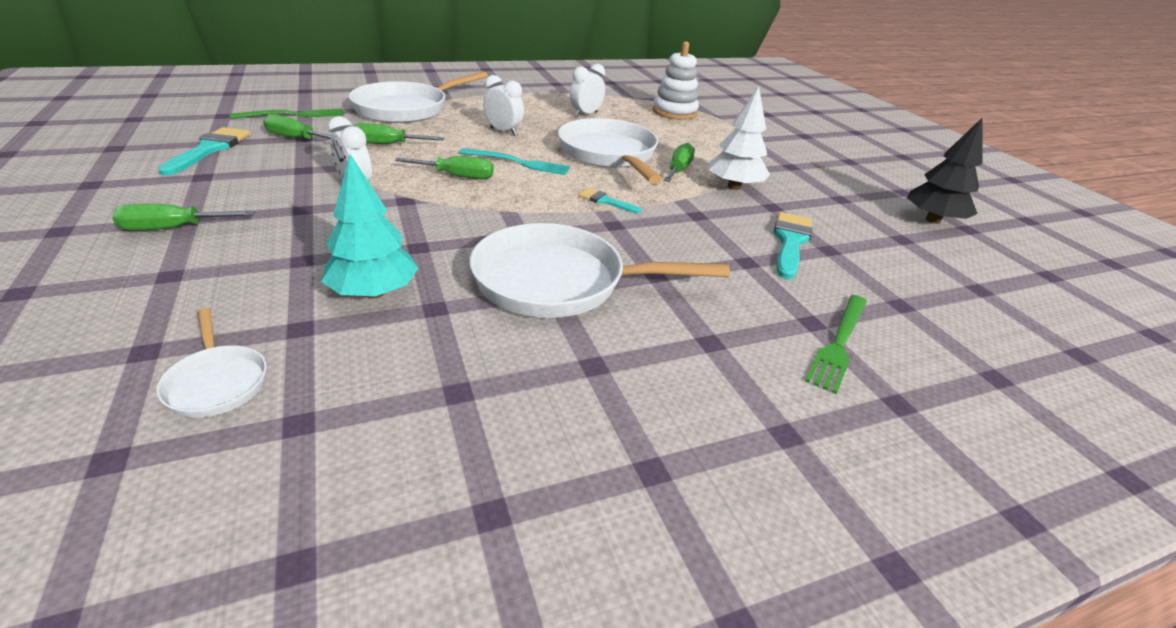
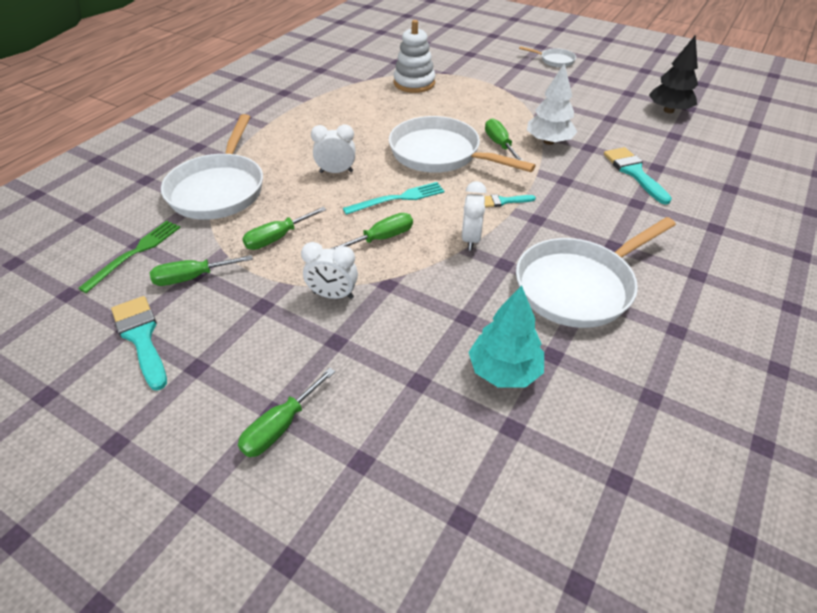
camera: 35 degrees left, 10 degrees up
white pan [156,308,267,417] -> white pan moved to [519,46,576,67]
white clock [570,64,605,117] -> white clock moved to [462,181,487,251]
green fork [805,295,867,394] -> none

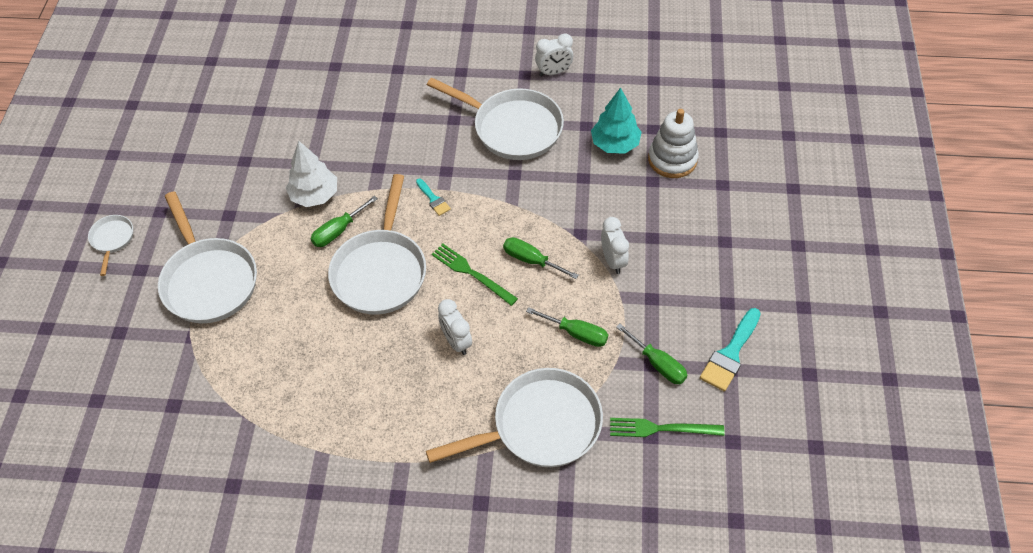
camera: 115 degrees left, 10 degrees up
green screwdriver [238,368,335,457] -> none
turquoise fork [343,182,445,215] -> green fork [431,244,518,306]
white stacking toy [394,20,435,93] -> white stacking toy moved to [648,109,699,178]
white clock [462,181,487,251] -> white clock moved to [535,33,573,76]
turquoise brush [604,147,672,205] -> none
black tree [649,35,698,113] -> none
none -> white pan [158,191,257,323]

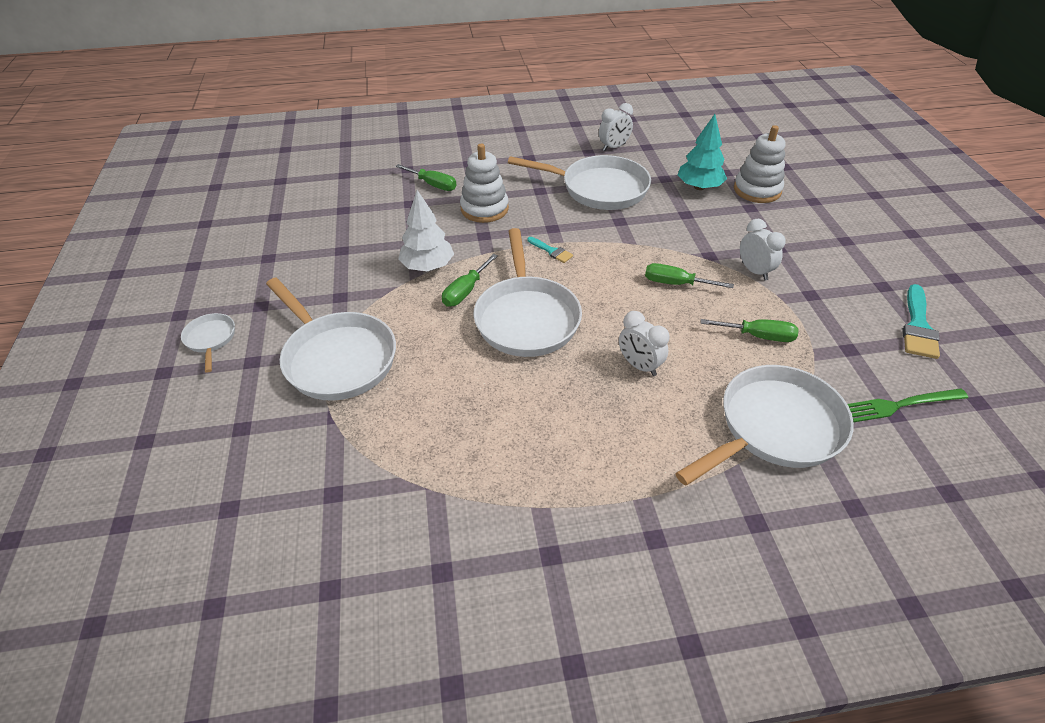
camera: 15 degrees left, 10 degrees down
green fork [431,244,518,306] -> none
green screwdriver [616,324,688,384] -> green screwdriver moved to [395,164,457,191]
none -> white stacking toy [460,144,509,223]

